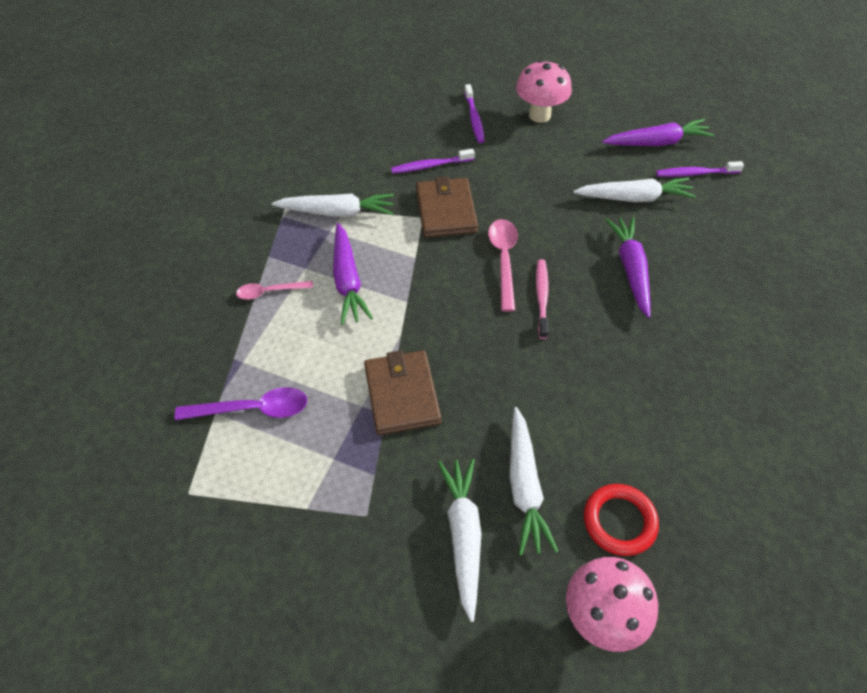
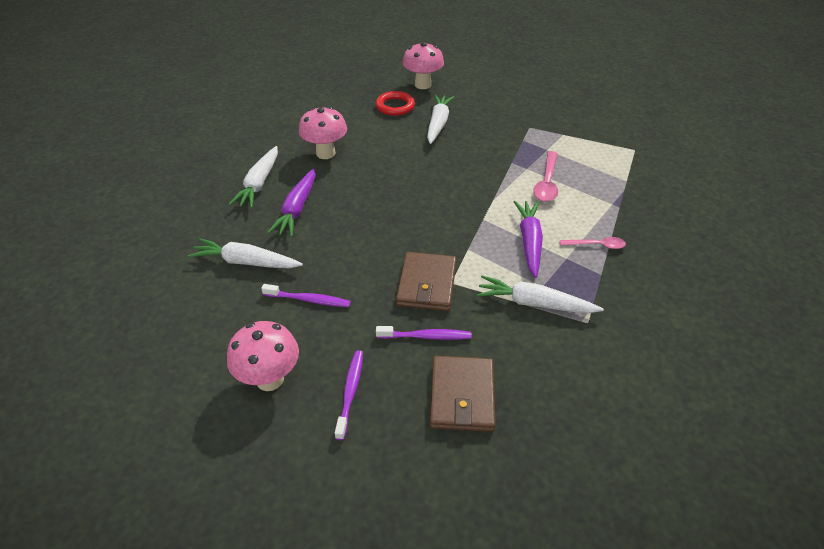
camera: 165 degrees left, 10 degrees down
purple spoon [175,387,308,420] -> none
brown wallet [364,350,441,435] -> brown wallet moved to [430,356,496,432]
white carrot [438,458,481,622] -> white carrot moved to [228,146,278,208]
pink spoon [488,219,518,312] -> pink spoon moved to [534,151,558,202]
pink toothbrush [536,259,549,339] -> none
purple carrot [602,119,714,146] -> none
purple toothbrush [656,161,744,177] -> purple toothbrush moved to [261,284,351,307]
none -> pink mushroom [299,107,347,159]

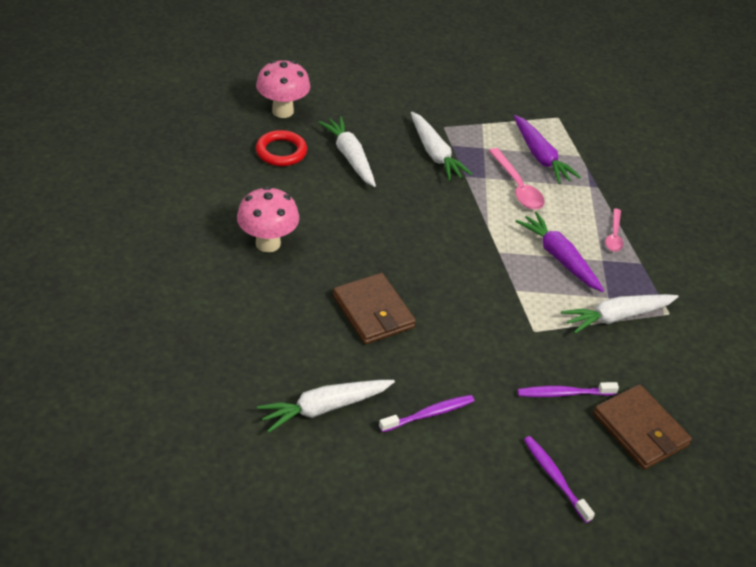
camera: 40 degrees left, 0 degrees up
pink mushroom [227,321,299,391] -> none
white carrot [228,146,278,208] -> white carrot moved to [411,112,472,181]
purple carrot [267,169,315,237] -> purple carrot moved to [514,115,581,184]
purple toothbrush [376,326,472,340] -> purple toothbrush turned 150 degrees counterclockwise [518,382,619,397]
brown wallet [396,252,457,311] -> brown wallet moved to [333,273,416,344]
pink spoon [560,237,626,249] -> pink spoon turned 135 degrees clockwise [605,209,623,252]

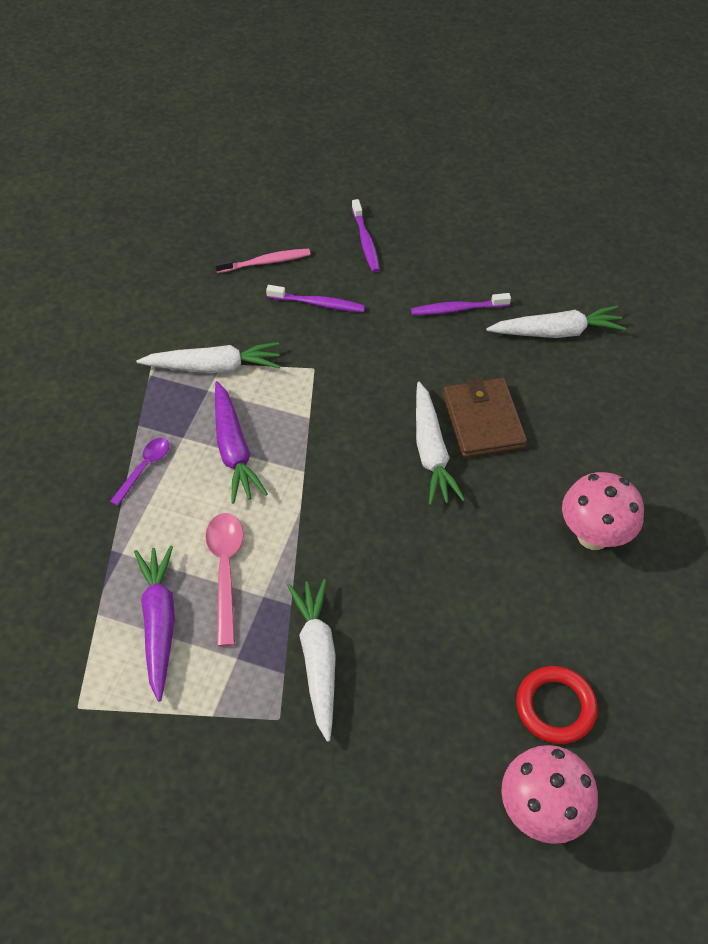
camera: 160 degrees left, 10 degrees up
white carrot [318,116,376,187] -> white carrot moved to [416,382,465,506]
brown wallet [593,384,692,470] -> pink toothbrush [214,249,311,273]
pink spoon [605,209,623,252] -> purple spoon [110,438,169,506]

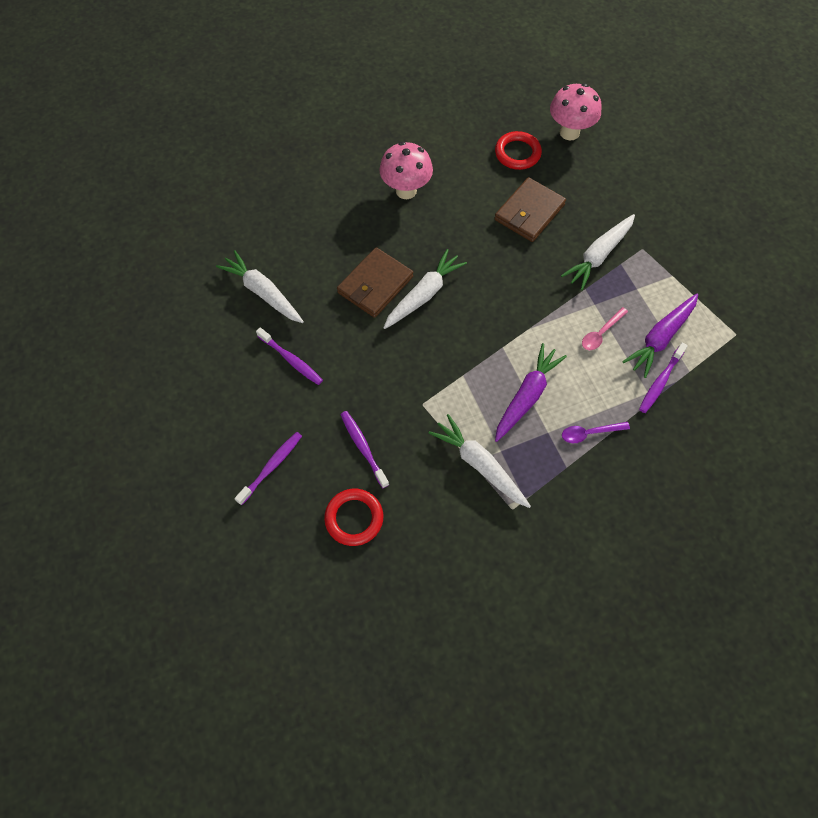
camera: 130 degrees left, 10 degrees up
pink spoon [205,513,244,646] -> pink spoon [582,307,628,350], size x0.64
pink toothbrush [214,249,311,273] -> red ring [324,489,383,546]
none -> brown wallet [494,177,566,242]
none -> purple toothbrush [639,343,688,413]

